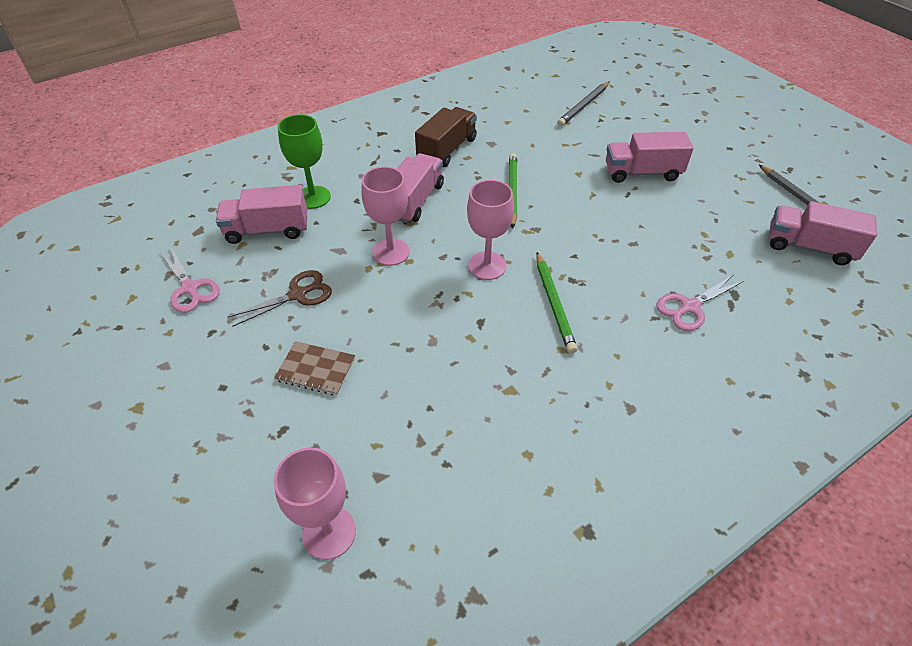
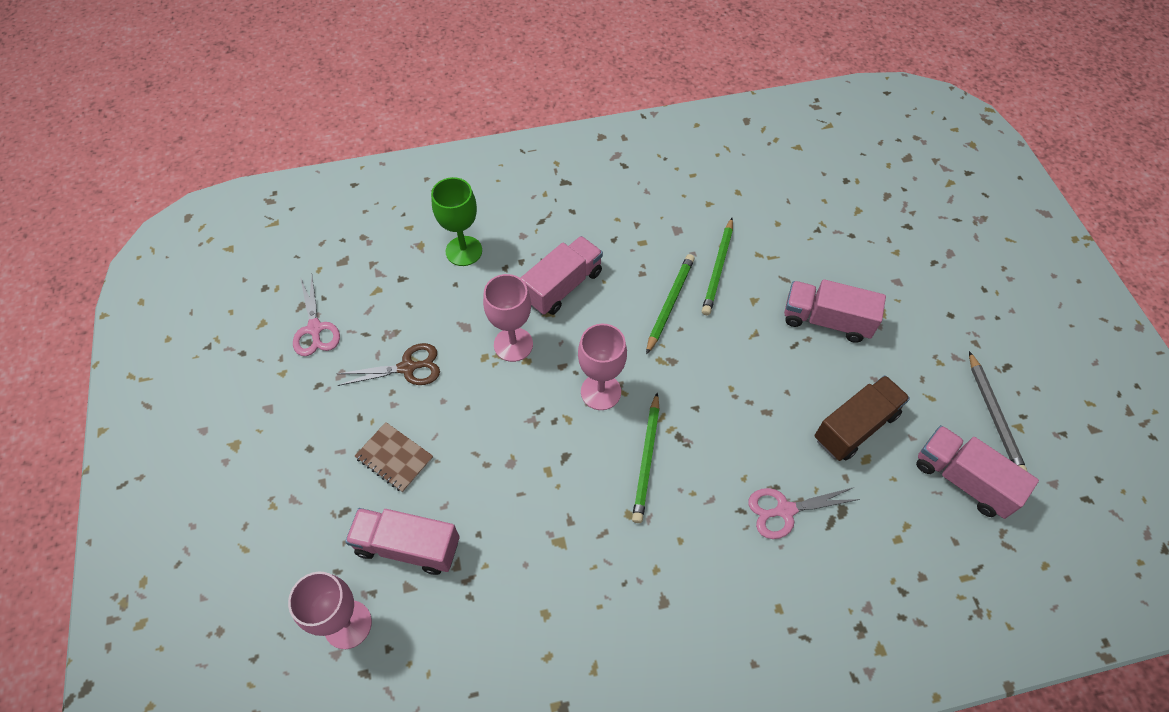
camera: 20 degrees right, 10 degrees up
pink truck [216,185,307,244] -> pink truck moved to [345,508,460,575]
brown truck [415,107,477,167] -> brown truck moved to [814,375,910,461]
grey pencil [557,81,610,126] -> none
none -> green pencil [702,218,733,315]

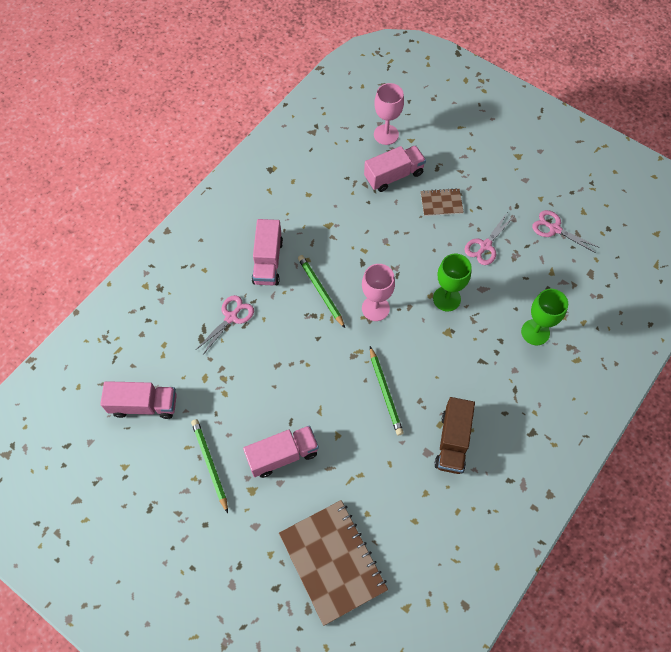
camera: 140 degrees right, 5 degrees up
brown scissors [338,343,440,386] -> pink scissors [464,213,513,265]
pink goblet [483,274,533,362] -> green goblet [433,254,472,311]
pink truck [521,236,603,315] -> pink truck moved to [252,219,283,285]
green pencil [702,218,733,315] -> green pencil moved to [191,419,228,513]
brown truck [814,375,910,461] -> brown truck moved to [434,397,475,474]
grey pencil [969,351,1028,472] -> none
none -> brown notebook [279,500,388,626]

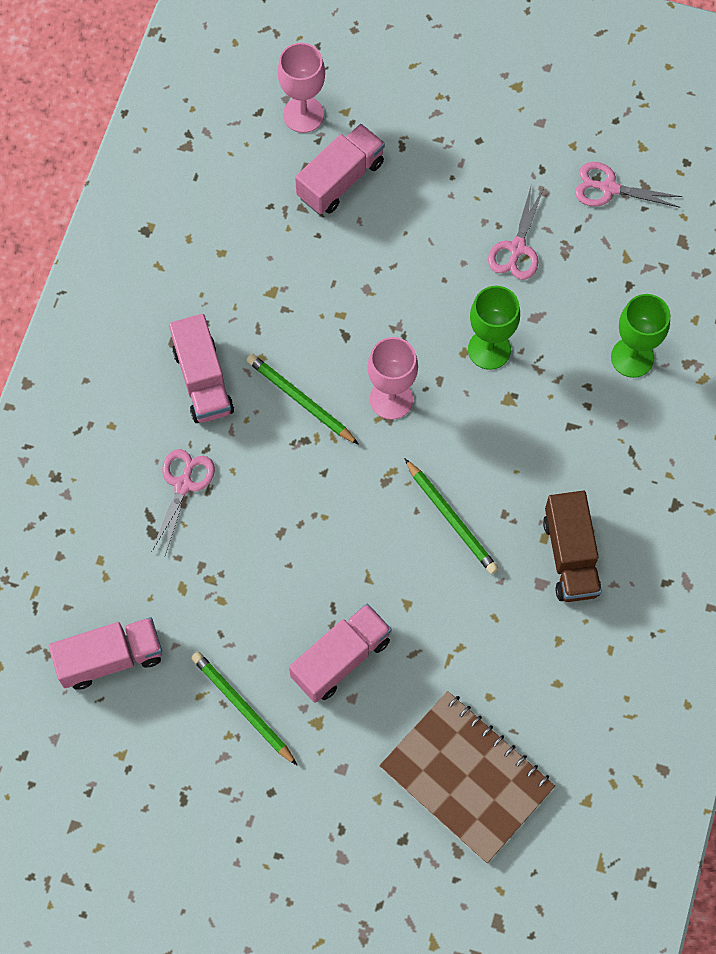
camera: 20 degrees left, 5 degrees up
brown notebook [421,188,464,216] -> none

